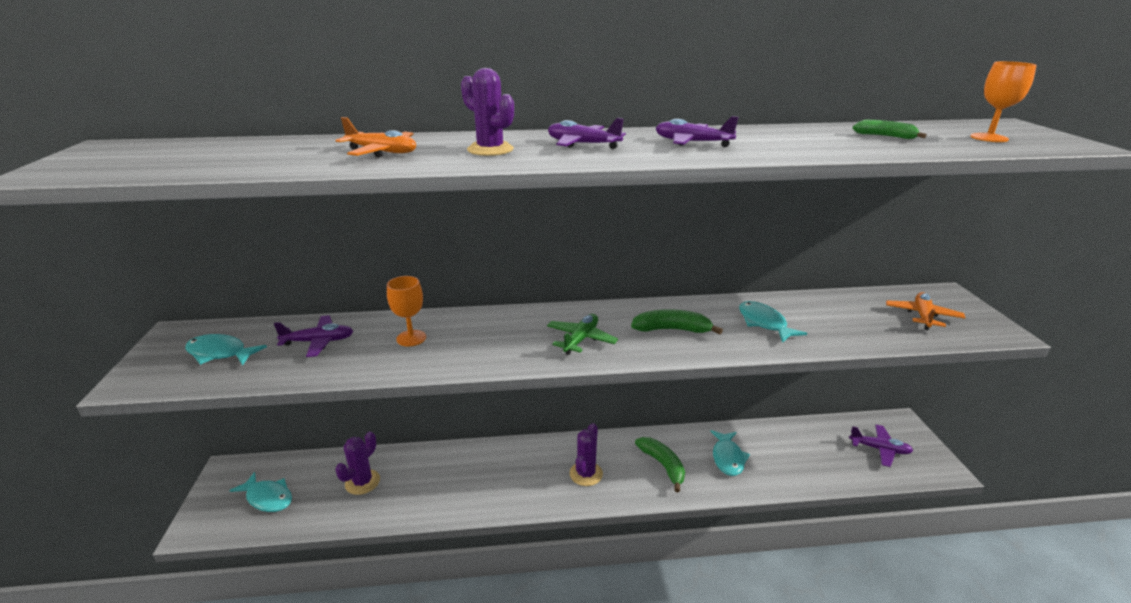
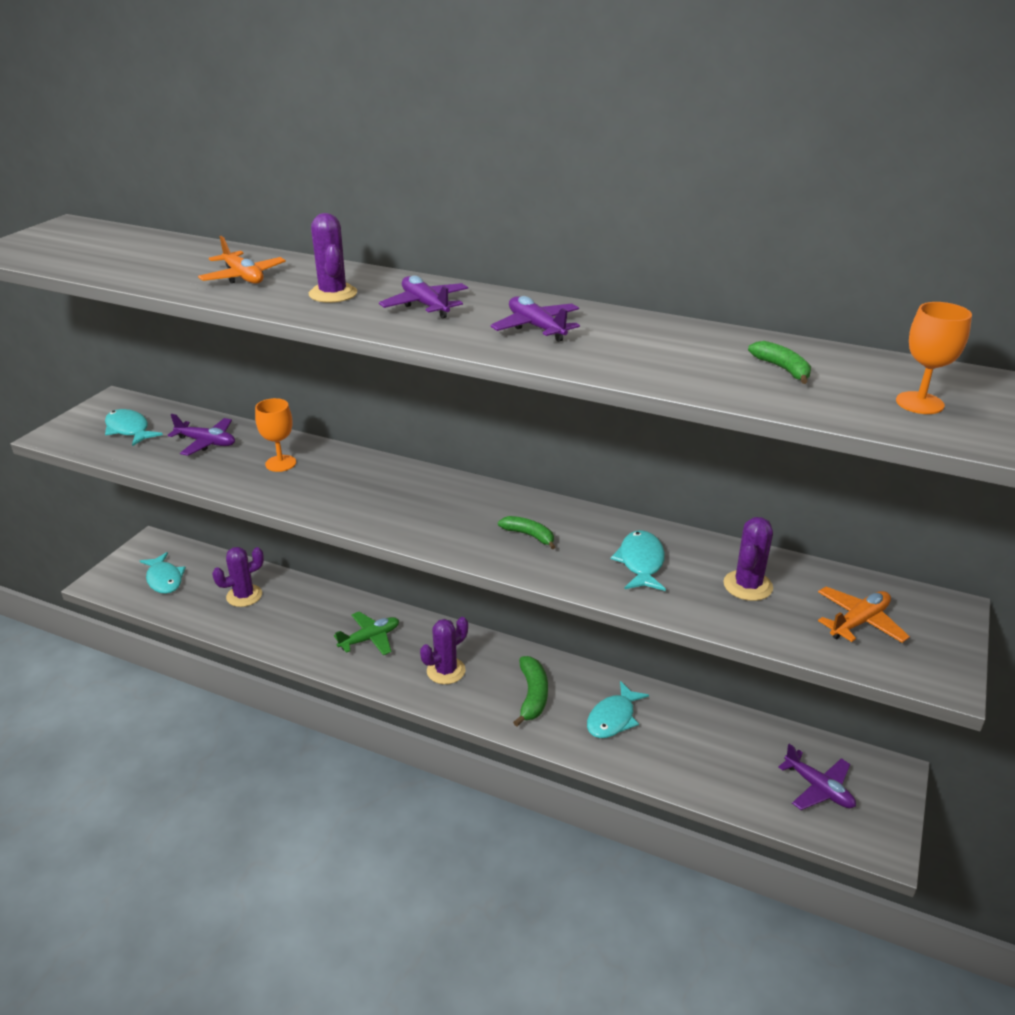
camera: 30 degrees right, 5 degrees up
green plane [547,314,618,355] -> green plane moved to [334,612,399,655]
green banana [631,309,723,334] -> green banana [498,516,555,549], size x0.66
none -> purple cactus [723,517,773,601]

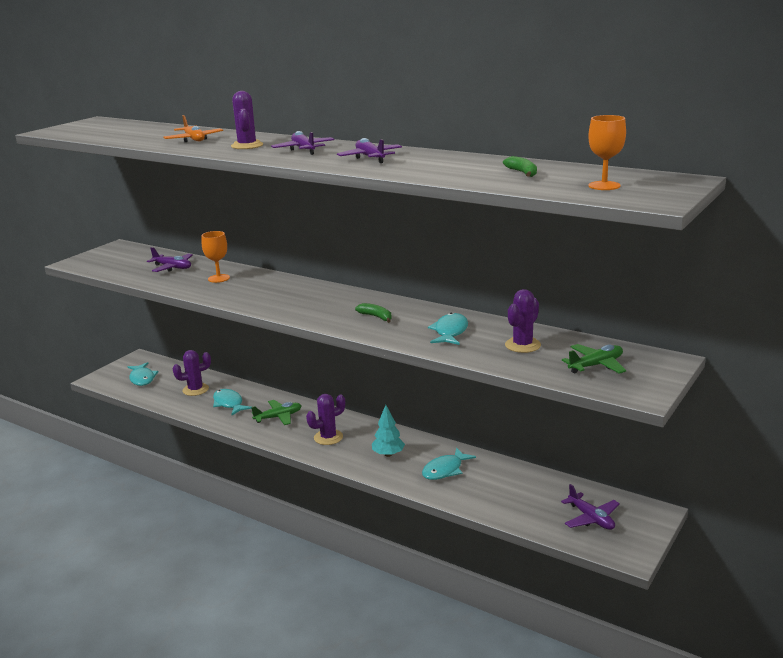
camera: 10 degrees right, 10 degrees down
turquoise fish [105,409,163,446] -> turquoise fish moved to [213,389,251,415]
green banana [513,656,548,727] -> turquoise tree [372,405,405,457]
orange plane [818,586,910,643] -> green plane [562,344,627,374]

